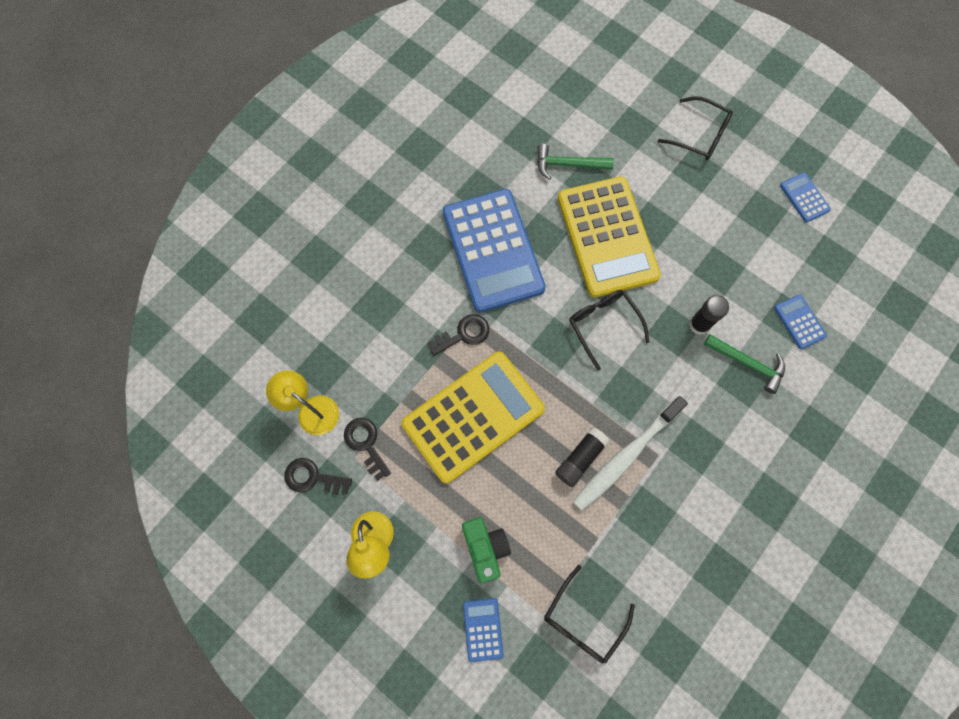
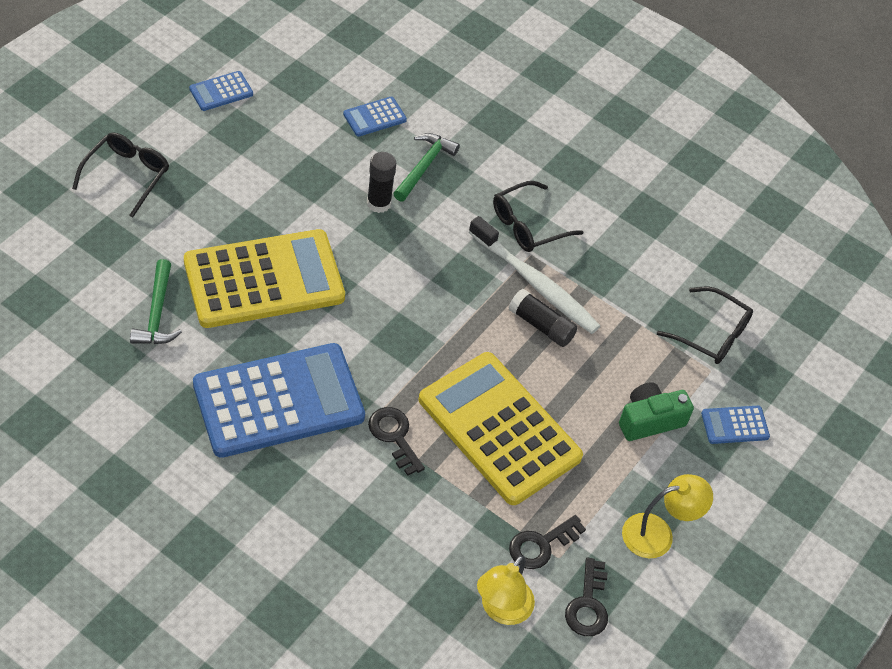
camera: 100 degrees left, 20 degrees down
black glasses [569,290,650,370] -> black glasses moved to [493,181,583,252]

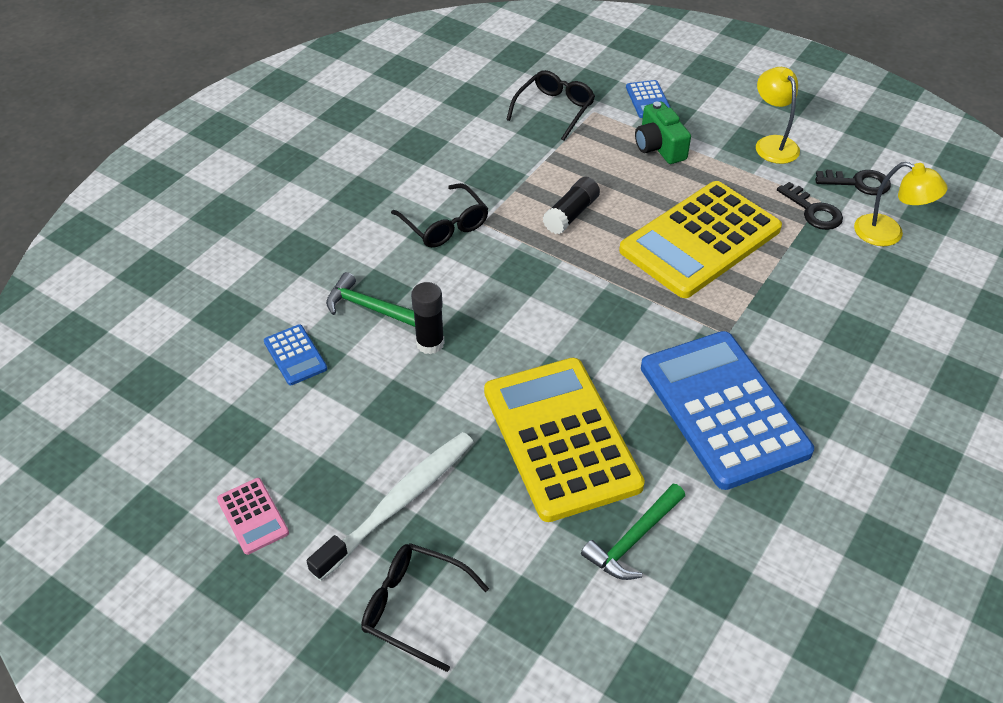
camera: 85 degrees left, 5 degrees down
green hammer [130,259,182,344] -> green hammer turned 135 degrees clockwise [581,484,685,580]
blue calculator [189,71,253,111] -> pink calculator [217,478,289,555]
black key [368,407,425,476] -> none
white toothbrush [469,216,600,334] -> white toothbrush moved to [307,432,473,581]

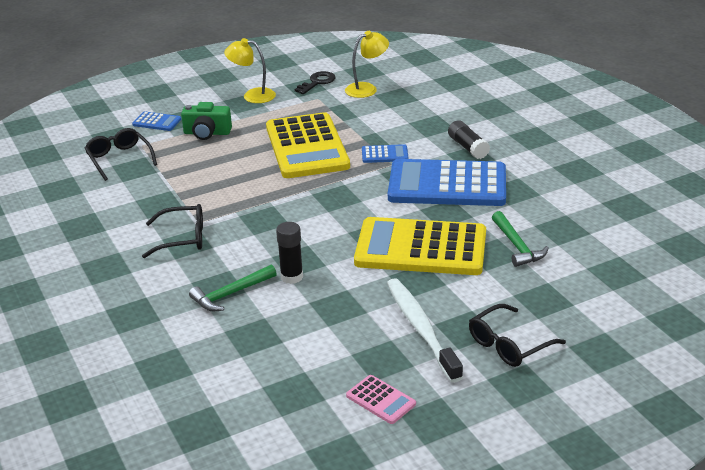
camera: 60 degrees left, 15 degrees down
pink calculator [217,478,289,555] -> pink calculator turned 45 degrees clockwise [346,375,416,424]
blue calculator [264,324,327,385] -> blue calculator moved to [362,144,409,163]
black glue stick [543,177,600,234] -> black glue stick moved to [448,120,490,159]
black key [777,182,843,230] -> none

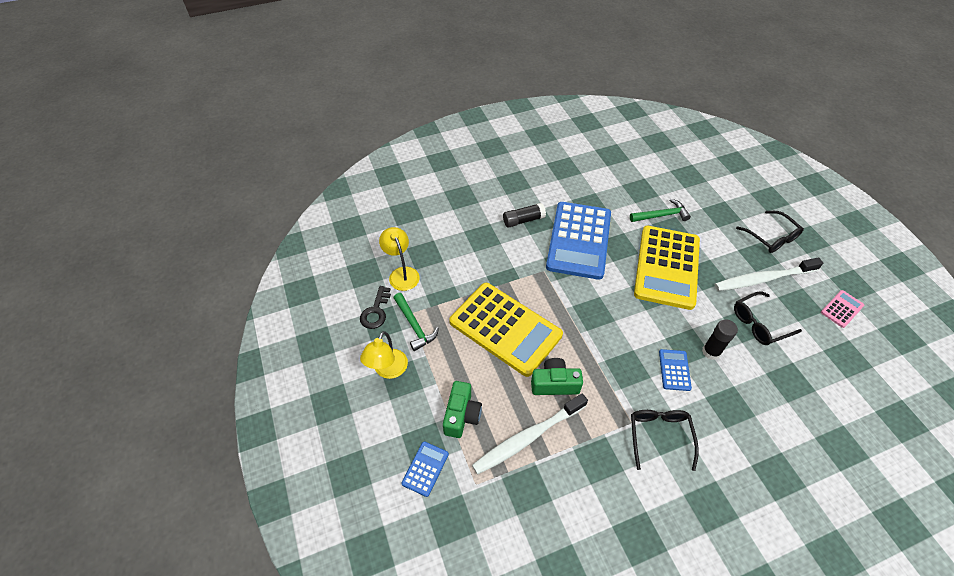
camera: 85 degrees left, 20 degrees up
black glasses [85,128,157,181] -> black glasses moved to [734,291,802,345]
green hammer [189,265,277,311] -> green hammer moved to [394,293,439,351]
yellow calculator [266,112,350,178] -> yellow calculator turned 45 degrees clockwise [449,283,563,377]
black key [295,71,336,94] -> black key turned 120 degrees counterclockwise [360,286,391,329]
blue calculator [362,144,409,163] -> blue calculator moved to [659,349,692,391]
none -> white toothbrush [472,393,588,474]
none -> green camera [531,358,583,395]

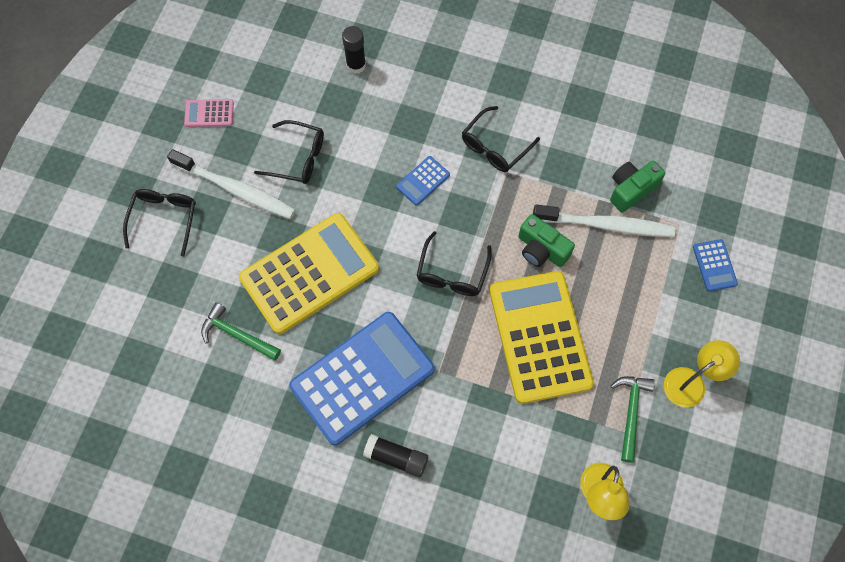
camera: 140 degrees left, 15 degrees up
black key [360,286,391,329] -> none
blue calculator [402,441,449,497] -> blue calculator turned 75 degrees counterclockwise [693,239,738,291]
green camera [443,381,482,438] -> green camera moved to [610,161,665,213]
black glue stick [702,319,738,360] -> black glue stick moved to [342,26,366,74]
none -> black glasses [416,231,492,296]

